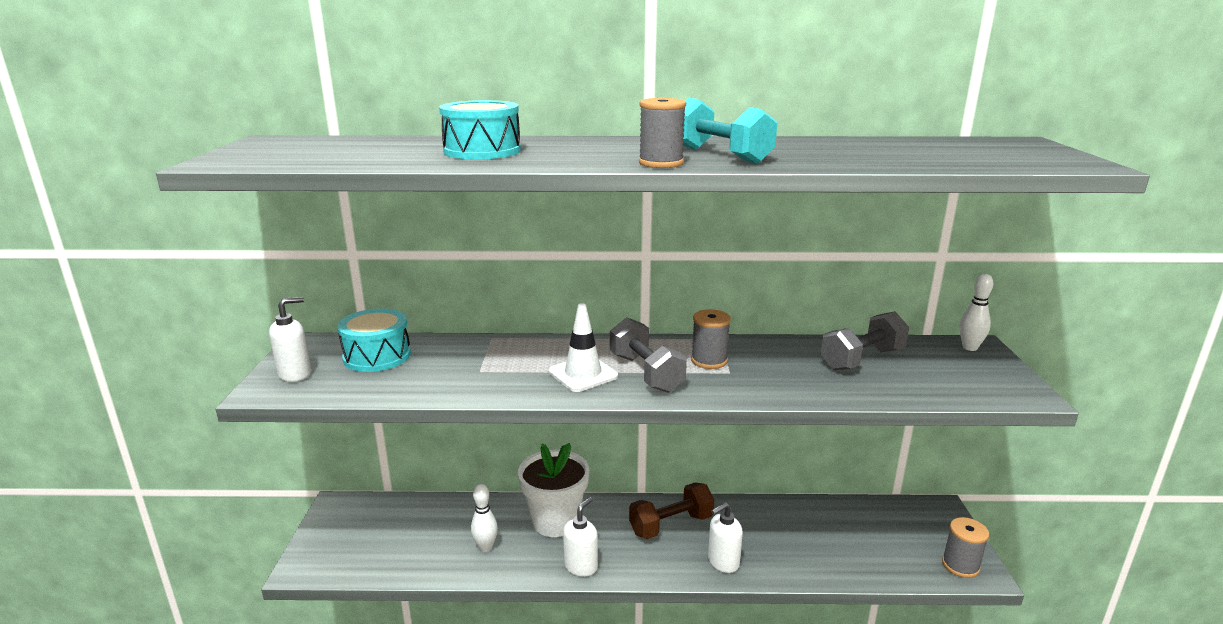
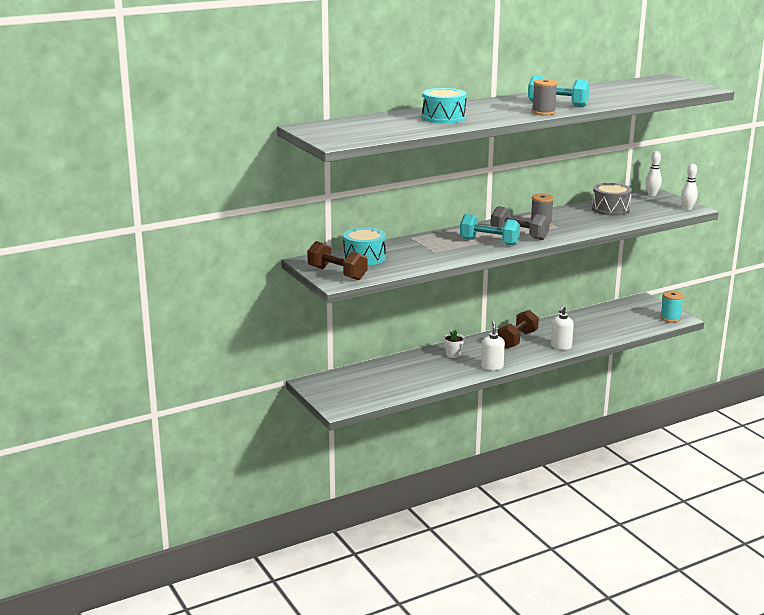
camera: 30 degrees left, 0 degrees up
white soap dispenser [269,297,311,382] -> brown dumbbell [307,241,367,280]
white bowling pin [471,484,498,552] -> white bowling pin moved to [681,164,698,210]
white flower pot [518,443,589,537] -> white flower pot [443,330,464,358], size x0.45
white traffic cone [549,303,618,392] -> turquoise dumbbell [460,214,520,246]
grey dumbbell [821,311,909,371] -> grey drum [592,183,632,216]
grey spool [942,517,989,578] -> turquoise spool [660,290,683,323]

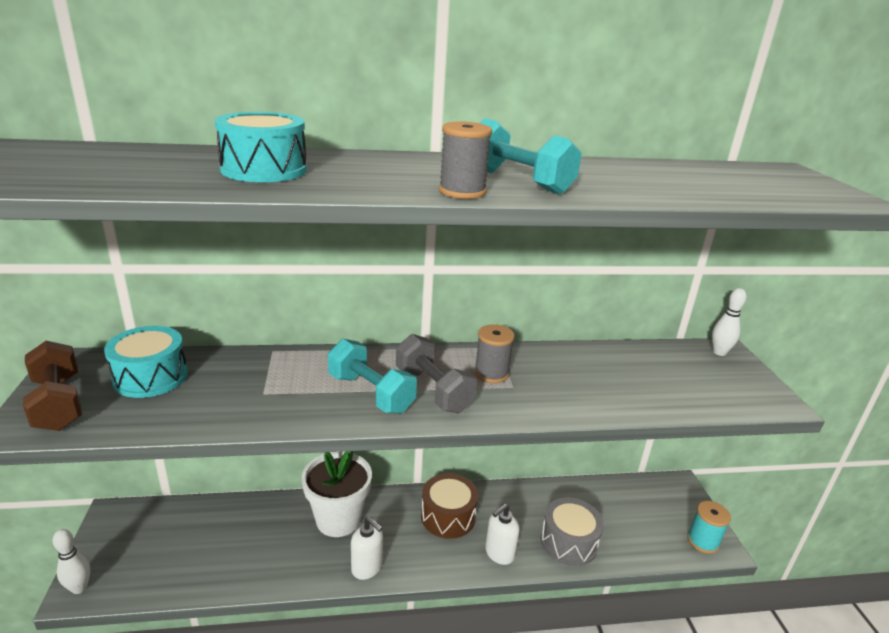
camera: 20 degrees right, 5 degrees up
white flower pot [443,330,464,358] -> white flower pot [302,451,372,537], size x2.20
white soap dispenser [481,321,505,370] -> white soap dispenser turned 105 degrees clockwise [351,517,383,580]
brown dumbbell [497,310,539,349] -> brown drum [421,473,478,539]
grey drum [592,183,632,216] -> grey drum moved to [541,497,604,566]
white bowling pin [681,164,698,210] -> white bowling pin moved to [52,529,90,594]

